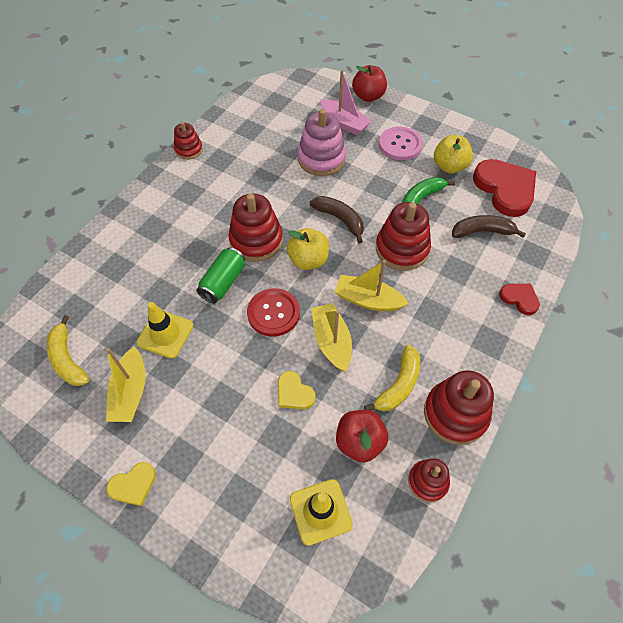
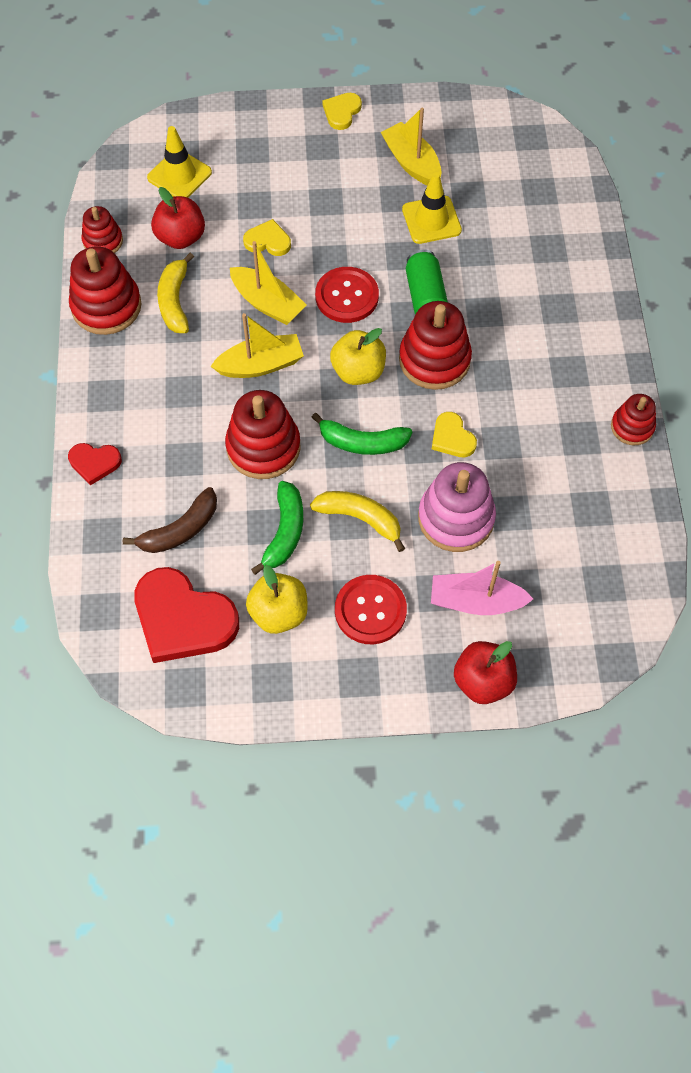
camera: 145 degrees right, 5 degrees up
yellow banana [47,315,89,386] -> yellow banana moved to [310,491,405,552]
brown banana [310,196,364,243] -> green banana [312,413,412,455]
pink button [379,126,423,160] -> red button [335,575,407,644]
none -> yellow heart [432,412,477,457]

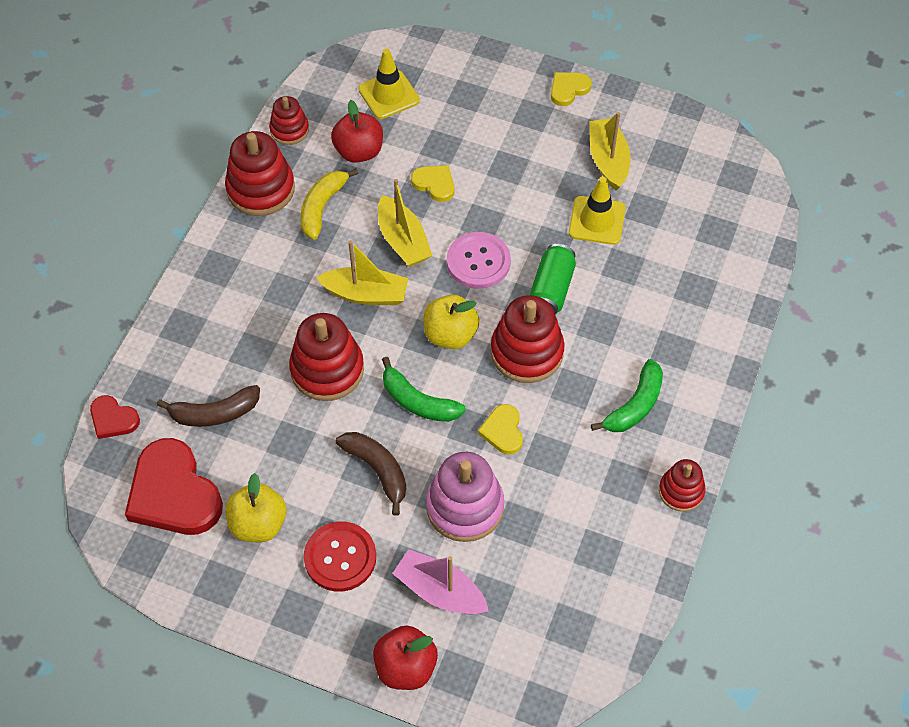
camera: 25 degrees right, 5 degrees down
red heart [68,443,122,485] -> red heart moved to [90,395,140,439]
green banana [251,481,303,575] -> green banana moved to [591,359,663,432]
yellow banana [310,491,405,552] -> brown banana [336,432,406,516]
red button [315,267,379,323] -> pink button [447,232,511,289]

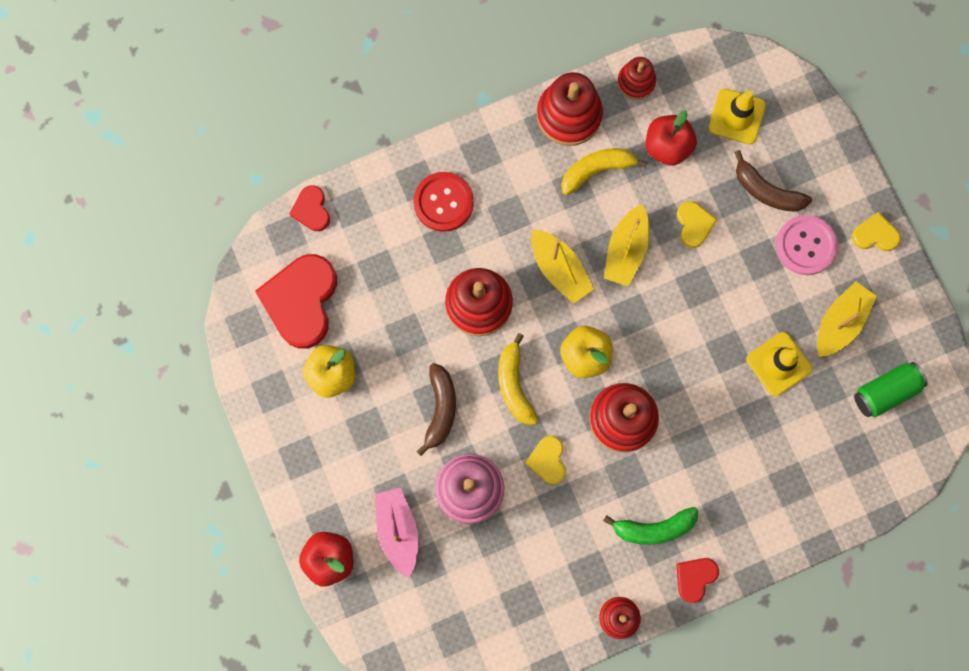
camera: 45 degrees right, 20 degrees up
brown banana [157,385,260,427] -> brown banana moved to [734,150,812,212]
red button [304,522,376,592] -> red button moved to [413,172,474,232]
green banana [382,357,466,422] -> yellow banana [498,333,538,425]
pink button [447,232,511,289] -> pink button moved to [776,215,838,275]
yellow heart [478,404,523,455] -> yellow heart turned 45 degrees counterclockwise [525,436,566,484]
green can [530,244,576,315] -> green can moved to [854,362,928,417]
none -> red heart [676,558,719,603]

